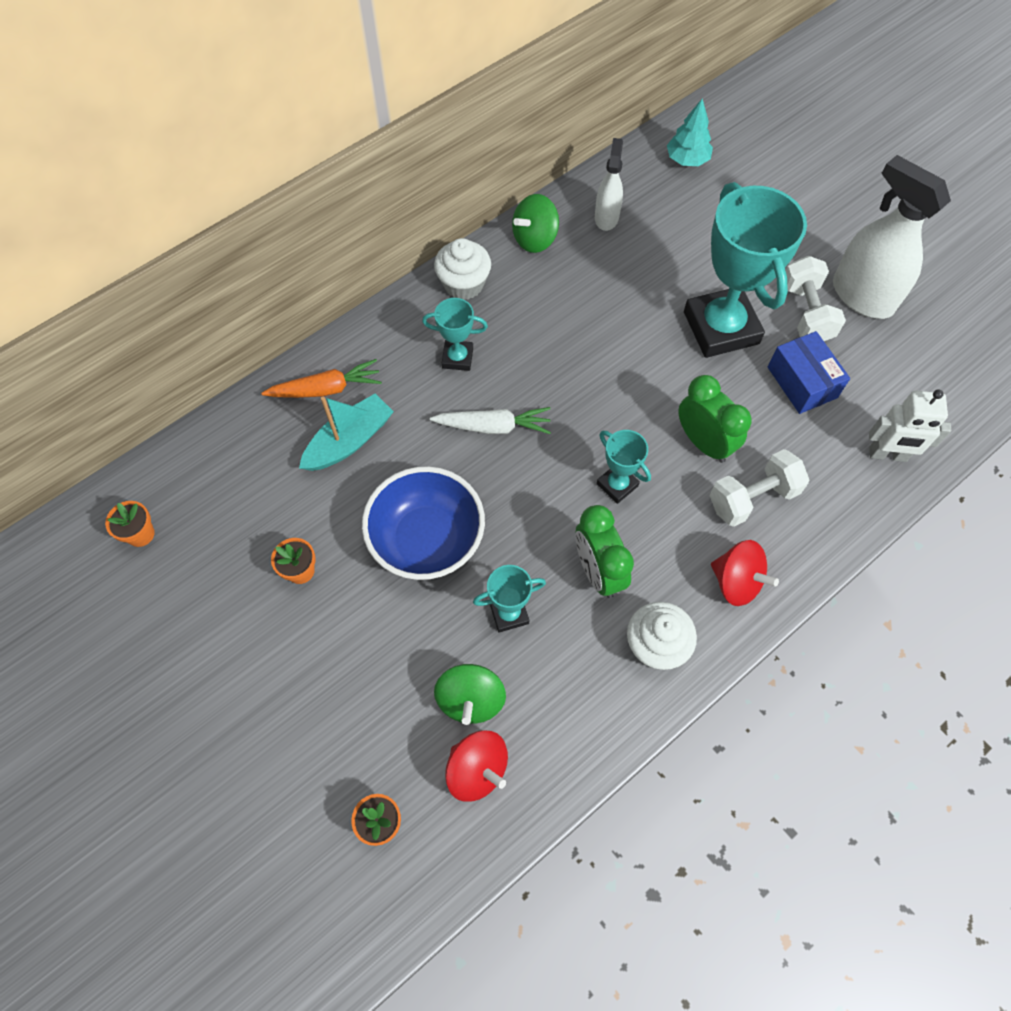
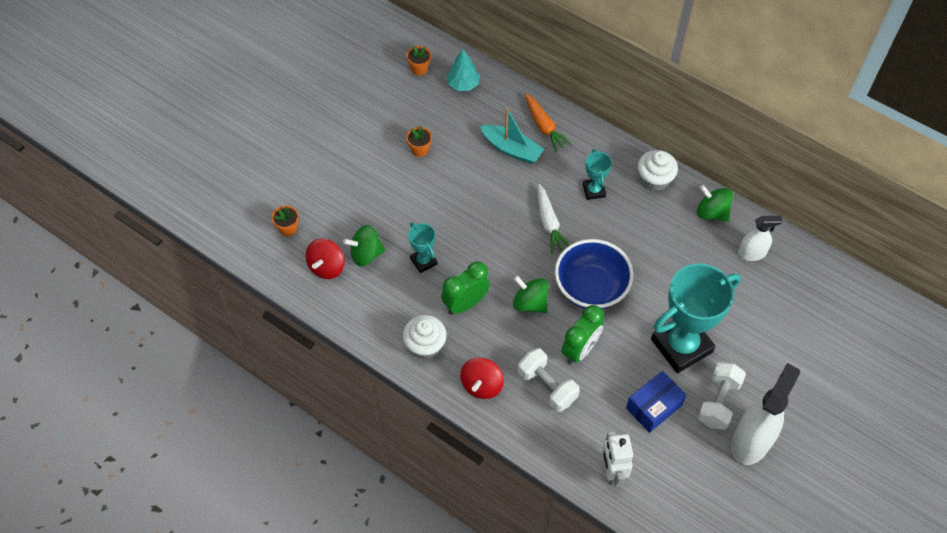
camera: 75 degrees right, 5 degrees down
blue bowl [362,466,485,580] -> blue bowl moved to [555,239,634,309]
turquoise trophy [597,430,651,504] -> green spinning top [513,275,549,313]
turquoise tree [667,99,713,166] -> turquoise tree moved to [446,49,480,91]
white dumbbell [786,256,846,341] -> white dumbbell turned 45 degrees counterclockwise [698,362,746,430]

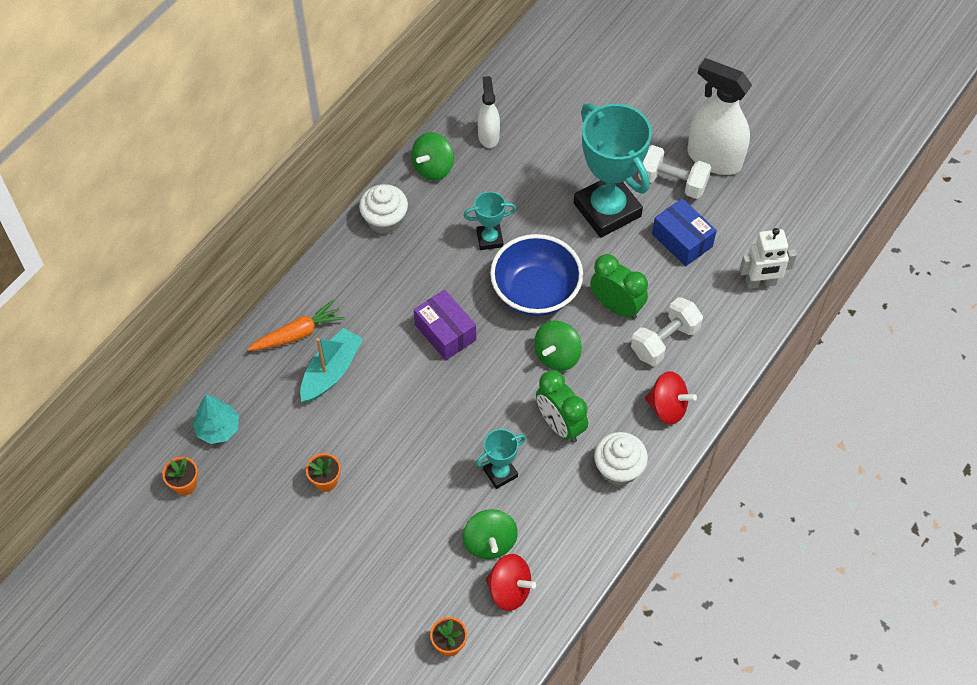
camera: 90 degrees left, 0 degrees up
white carrot [538,184,570,253] -> purple box [414,290,476,360]
turquoise trophy [583,149,612,200] -> turquoise trophy moved to [463,192,516,250]

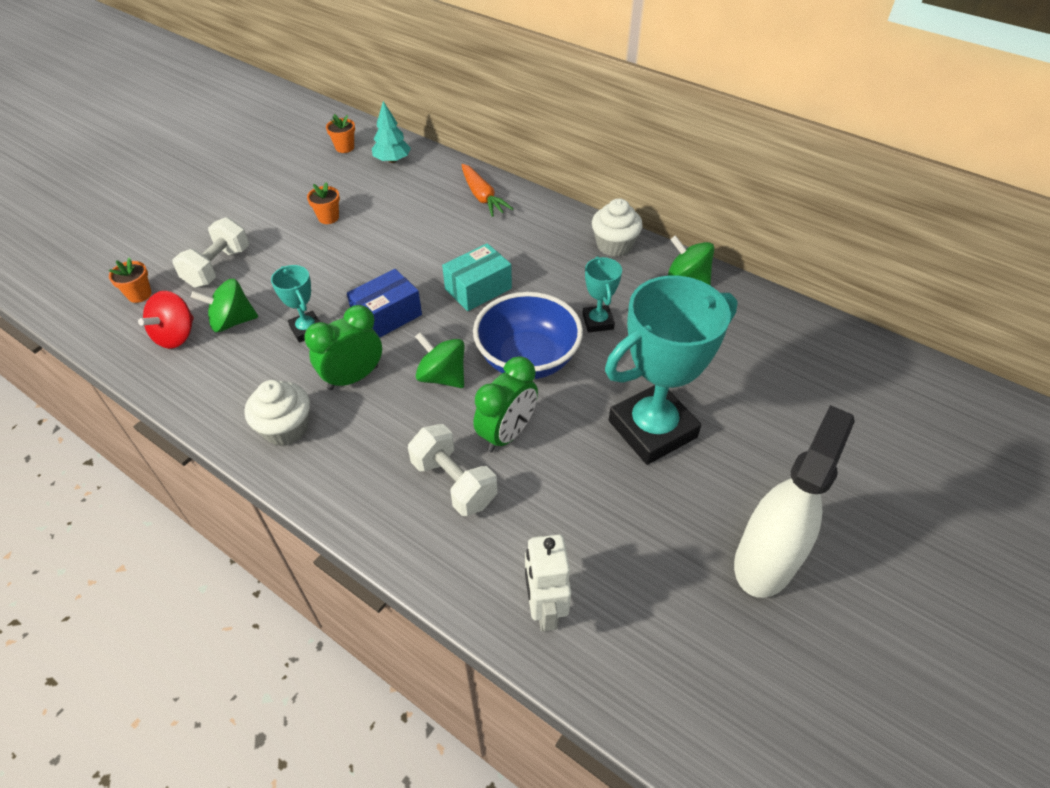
camera: 90 degrees right, 10 degrees down
turquoise boat [300,328,363,402] -> none
purple box [414,290,476,360] -> turquoise box [442,243,512,311]
white spray bottle [477,76,500,148] -> none
white dumbbell [638,145,711,199] -> white dumbbell moved to [172,217,249,288]
red spinning top [645,371,697,424] -> none
blue box [652,198,717,266] -> blue box moved to [347,269,422,337]

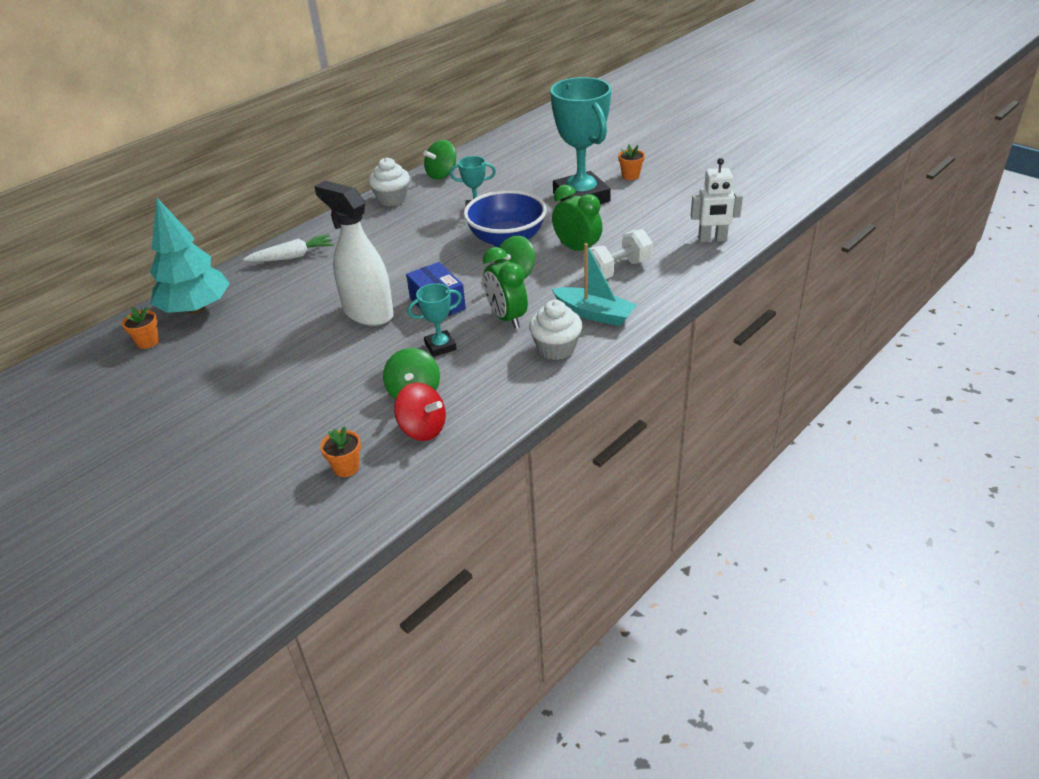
camera: 80 degrees left, 10 degrees down
white dumbbell [172,217,249,288] -> none
orange flower pot [307,182,340,224] -> orange flower pot moved to [618,144,645,180]
turquoise tree [372,101,411,163] -> turquoise tree [150,198,230,314], size x1.80
turquoise box [442,243,512,311] -> none
orange carrot [462,164,513,217] -> white carrot [243,234,334,262]
white spray bottle [734,405,855,598] -> white spray bottle moved to [314,181,394,326]
none -> turquoise boat [552,243,637,326]

